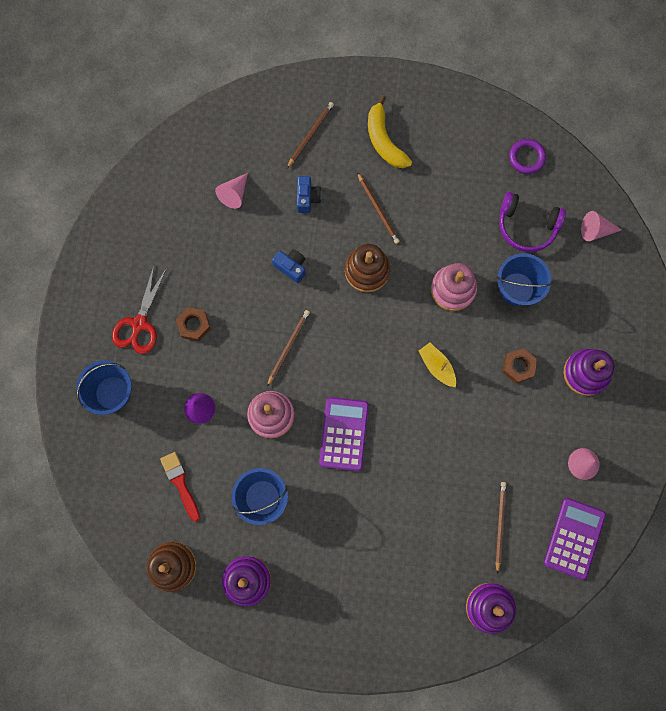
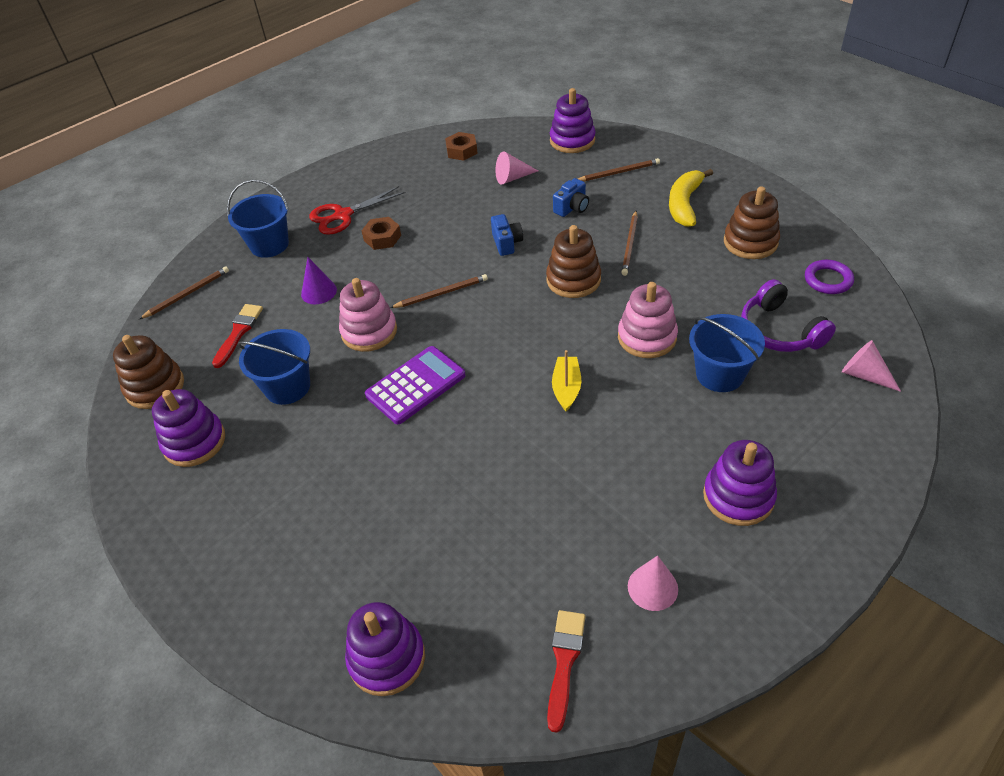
camera: 45 degrees right, 30 degrees down
brown pencil [495,482,506,574] -> brown pencil moved to [139,266,229,319]
brown nut [502,348,537,383] -> brown nut moved to [445,132,478,161]
purple calculator [544,498,606,580] -> red brush [547,610,585,733]
none -> purple stacking toy [550,88,595,153]
none -> brown stacking toy [724,186,780,259]

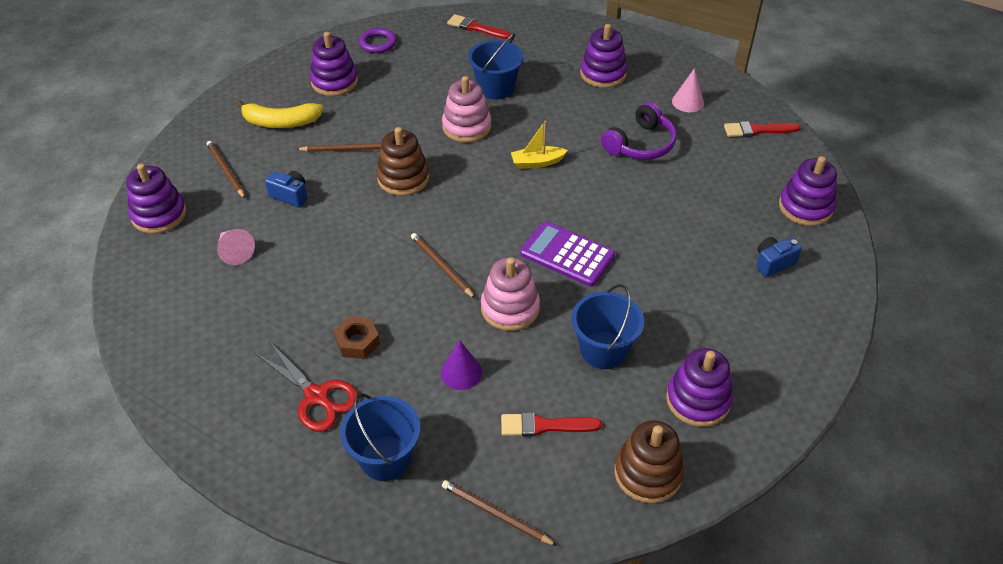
camera: 110 degrees left, 0 degrees up
brown nut [445,132,478,161] -> none
blue camera [491,214,523,256] -> blue camera moved to [756,237,802,277]
brown stacking toy [724,186,780,259] -> purple stacking toy [310,32,358,96]
purple headphones [741,279,836,352] -> purple headphones moved to [601,102,676,160]
pink cone [842,340,901,392] -> red brush [447,14,511,39]

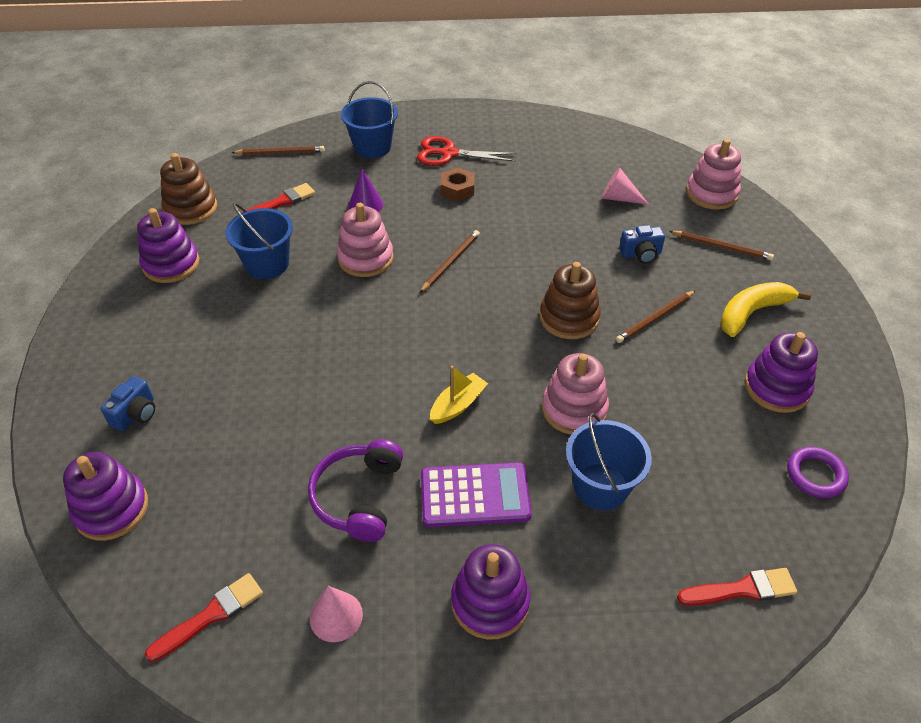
camera: 145 degrees right, 0 degrees up
purple stacking toy [126,164,187,234] -> pink stacking toy [686,139,741,210]
brown pencil [411,233,476,299] -> brown pencil turned 75 degrees counterclockwise [420,230,480,293]
purple calculator [520,221,615,287] -> purple calculator moved to [421,462,532,527]

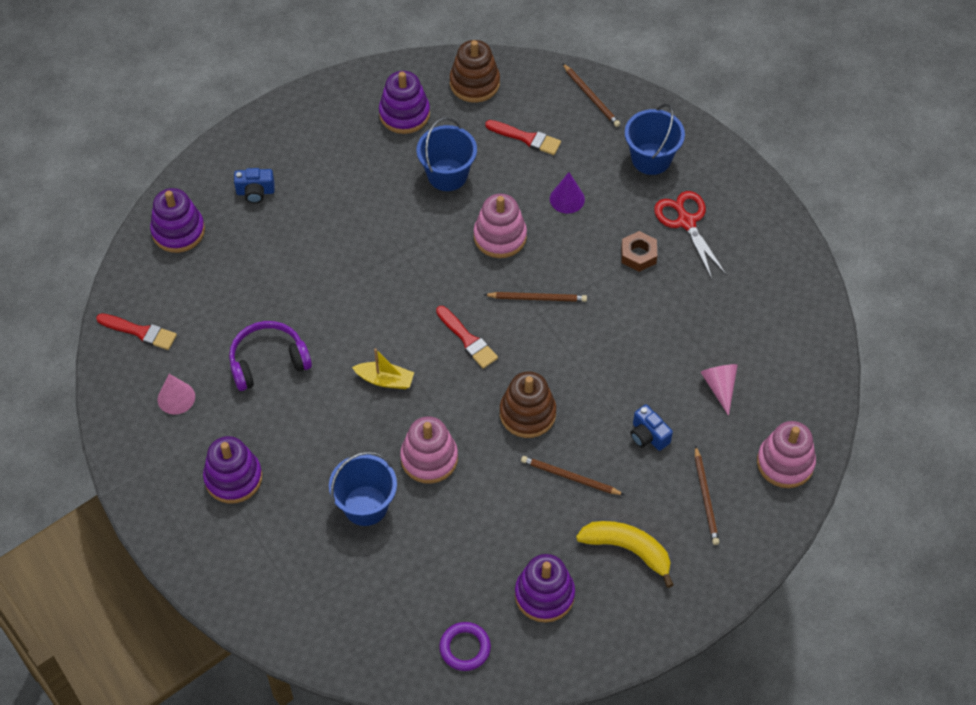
camera: 60 degrees right, 10 degrees up
purple calculator [421,462,532,527] -> none
red brush [677,568,797,606] -> red brush moved to [436,306,498,369]

